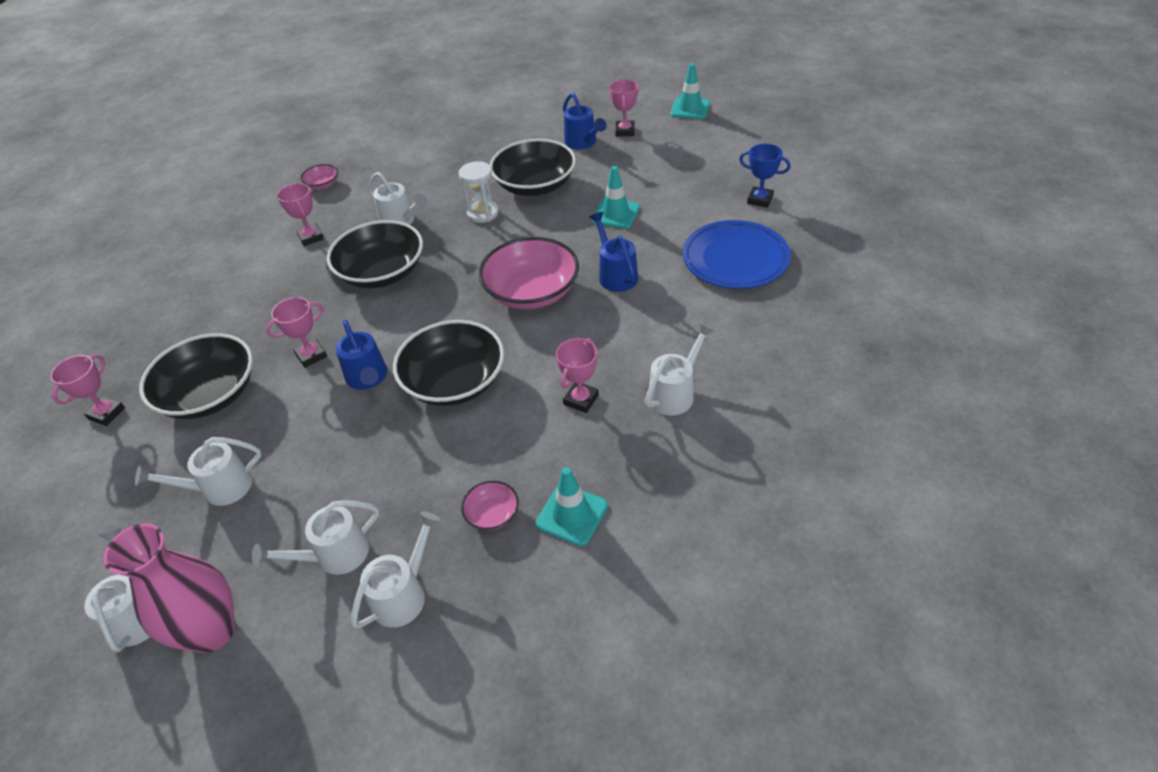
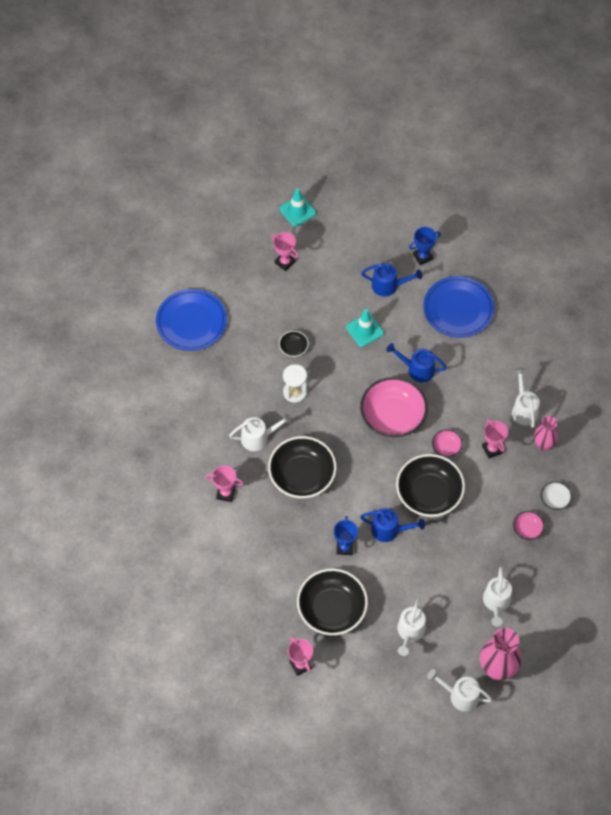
camera: 55 degrees left, 15 degrees up
pink trophy [266,297,327,368] -> blue trophy [334,516,358,555]
pink bowl [300,164,338,189] -> pink bowl moved to [432,430,463,457]
white watering can [351,511,440,628] -> none
black bowl [490,139,576,196] -> black bowl [279,331,309,357], size x0.45
turquoise traffic cone [536,467,608,546] -> white bowl [541,482,572,510]
blue watering can [563,93,607,149] -> blue watering can moved to [361,263,422,297]
none -> blue plate [156,289,227,351]
none -> pink vase [534,416,558,451]

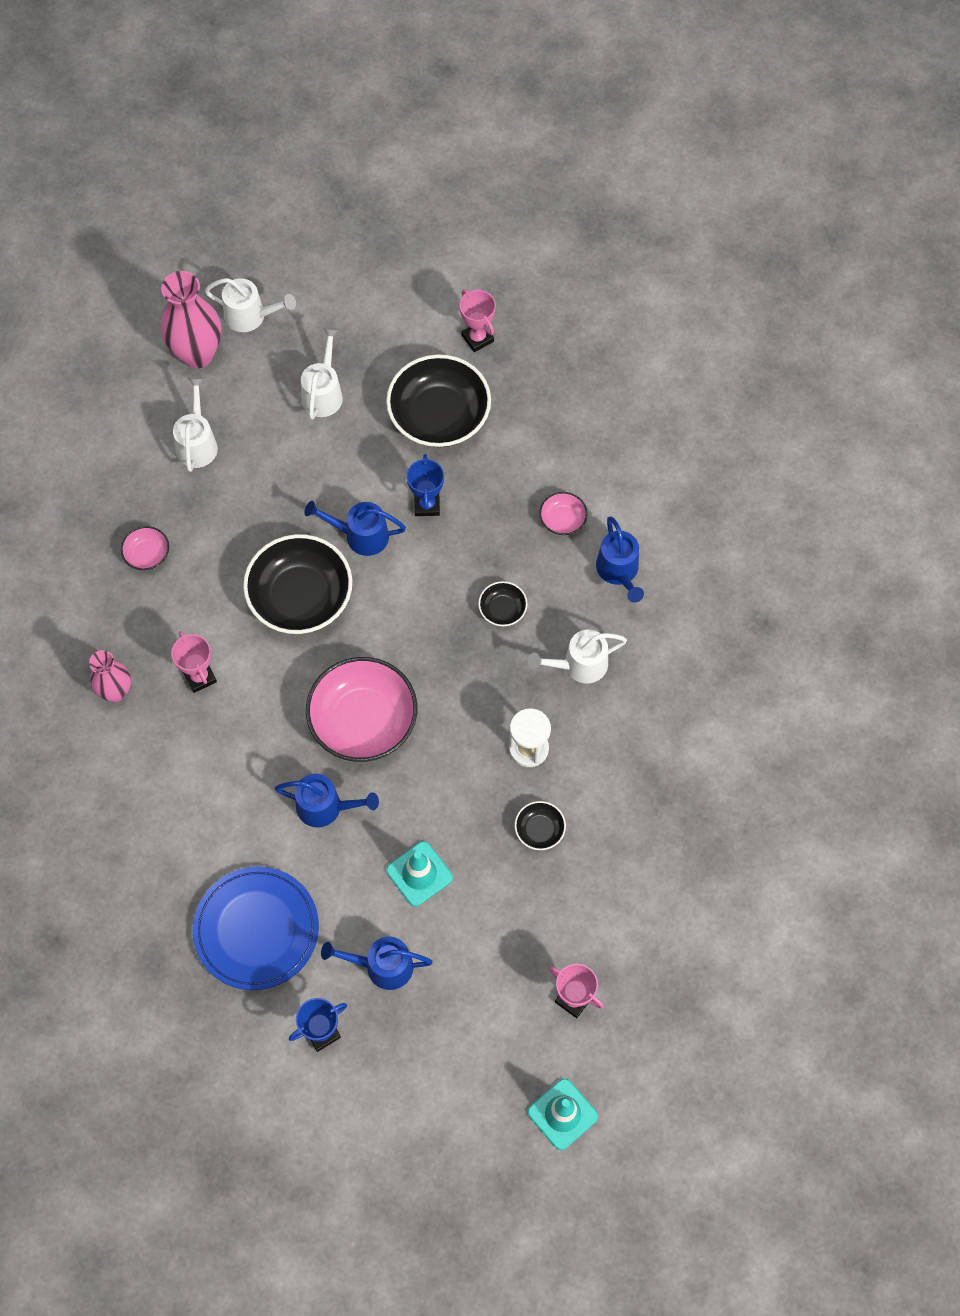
camera: 175 degrees right, 5 degrees up
blue plate [156,289,227,351] -> none
pink trophy [206,465,243,502] -> blue watering can [596,517,644,603]
black bowl [268,436,337,498] -> black bowl [478,581,528,626], size x0.45
pink bowl [432,430,463,457] -> pink bowl moved to [539,492,588,535]
white watering can [512,368,540,428] -> none
white bowl [541,482,572,510] -> none

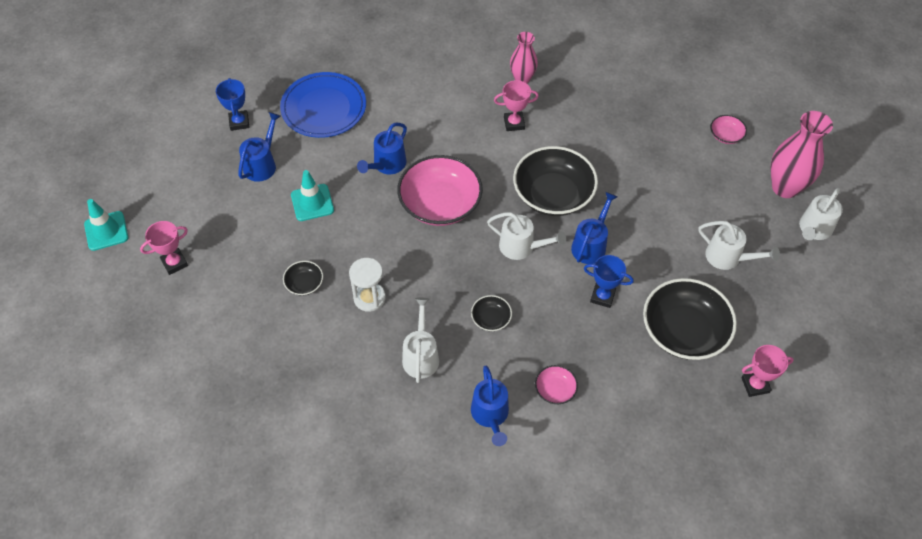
camera: 110 degrees right, 10 degrees down
pink bowl [121,526,169,570] -> pink bowl moved to [710,115,747,144]
white watering can [173,376,218,472] -> white watering can moved to [487,212,566,260]
blue watering can [596,517,644,603] -> blue watering can turned 105 degrees counterclockwise [471,365,509,446]

